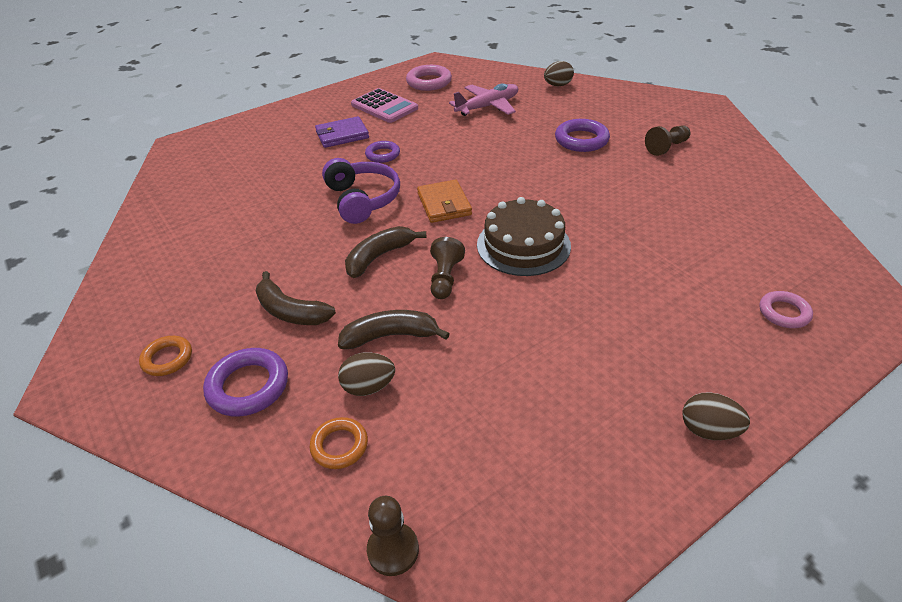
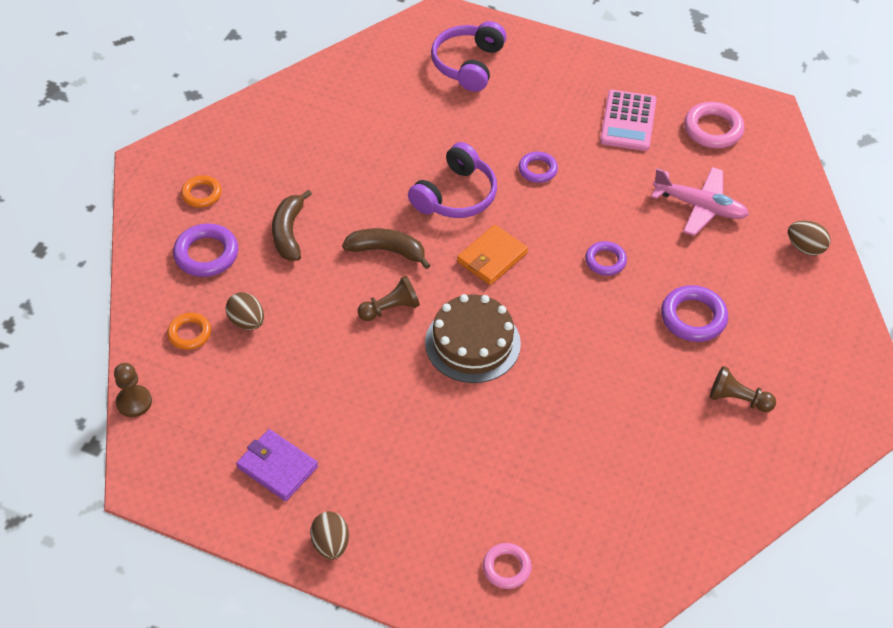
camera: 55 degrees right, 10 degrees up
purple wallet [315,116,369,148] -> purple wallet moved to [236,429,318,501]
brown banana [338,310,450,349] -> none
none -> purple headphones [431,21,506,92]
none -> purple ring [585,241,627,276]

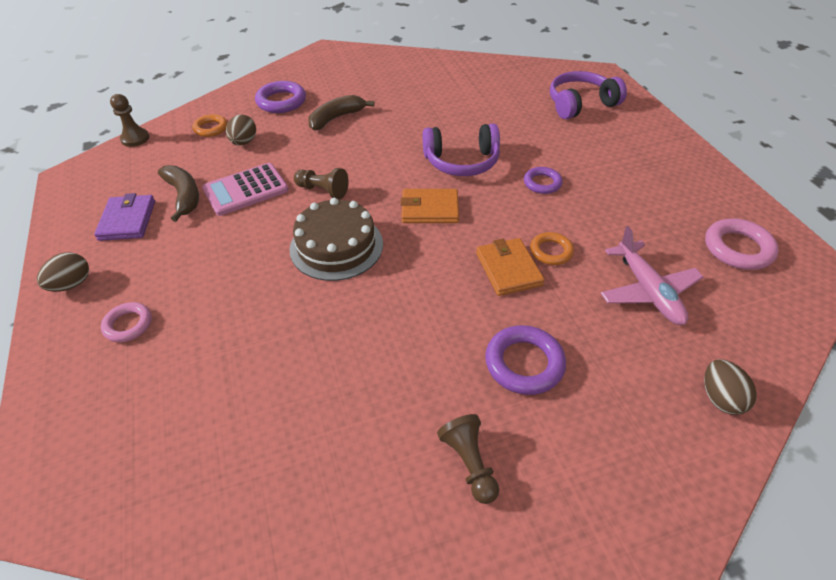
camera: 50 degrees right, 5 degrees down
orange ring [181,175,222,208] -> orange ring moved to [530,232,574,265]
brown banana [342,228,431,269] -> brown banana moved to [158,165,199,222]
pink ring [483,543,532,589] -> pink ring moved to [101,302,152,342]
purple ring [585,241,627,276] -> orange wallet [476,238,545,296]
pink calculator [600,90,656,151] -> pink calculator moved to [202,163,289,216]

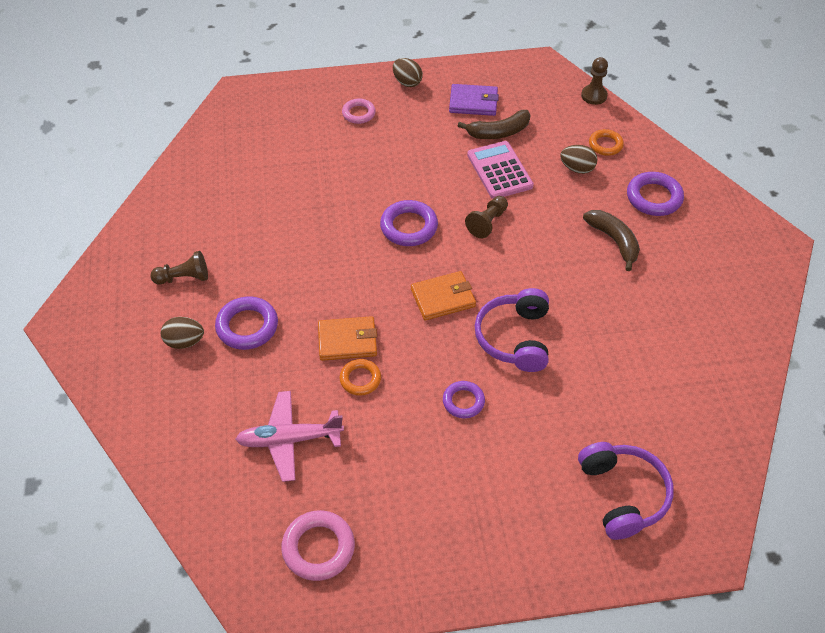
camera: 100 degrees right, 5 degrees up
brown cake [290,198,383,281] -> purple ring [380,200,438,246]
orange wallet [400,189,459,223] -> orange wallet turned 60 degrees clockwise [411,271,476,320]
brown egg [704,359,757,415] -> brown egg moved to [161,317,204,349]

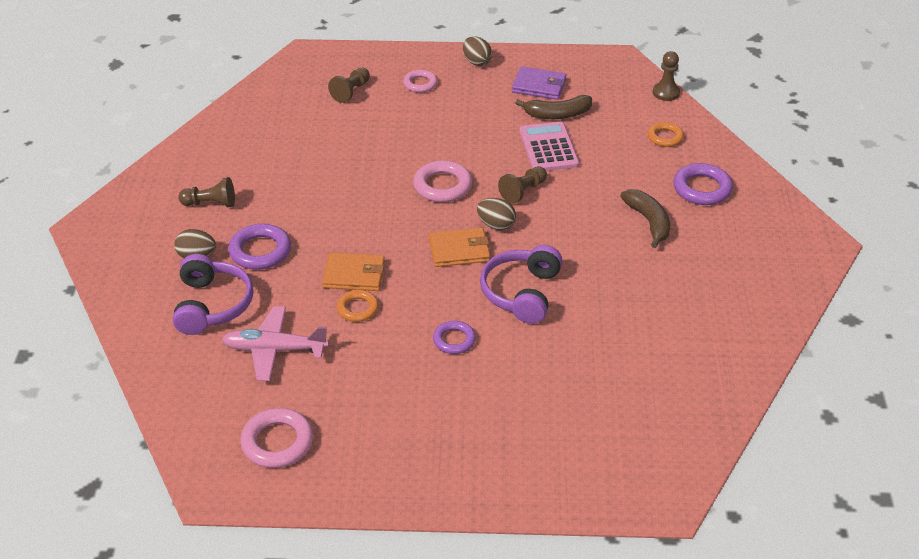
camera: 10 degrees right, 10 degrees down
purple ring [380,200,438,246] -> pink ring [413,160,472,202]
brown egg [560,145,597,174] -> brown egg moved to [477,198,516,230]
purple headphones [578,442,674,540] -> purple headphones moved to [173,254,253,335]
none -> brown pawn [328,68,370,103]

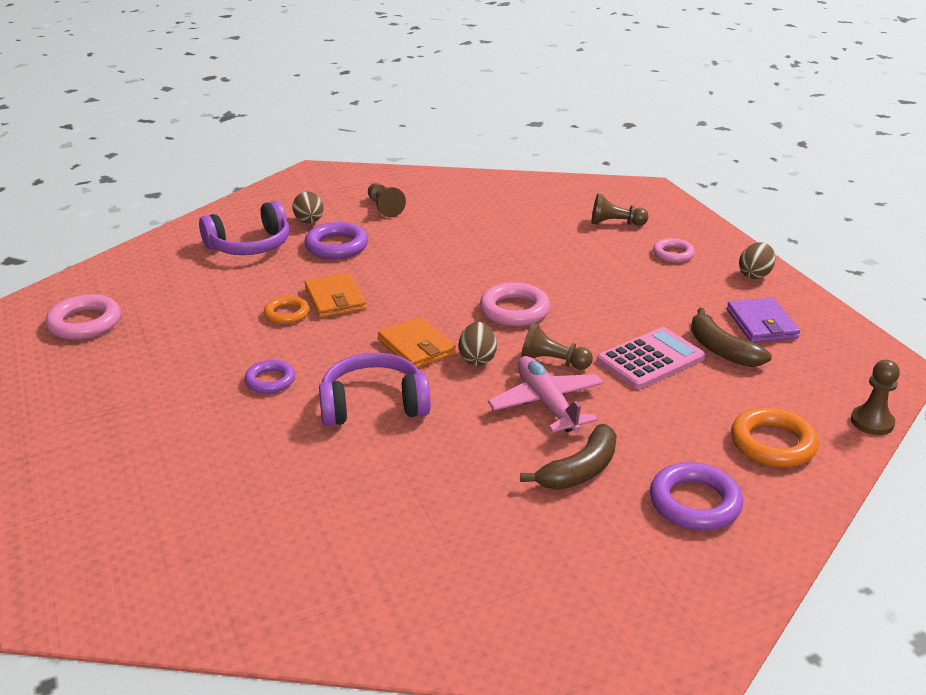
camera: 65 degrees right, 10 degrees down
pink plane [222,306,329,381] -> pink plane moved to [488,356,604,432]
orange ring [648,122,684,147] -> orange ring [731,407,819,468], size x1.56

